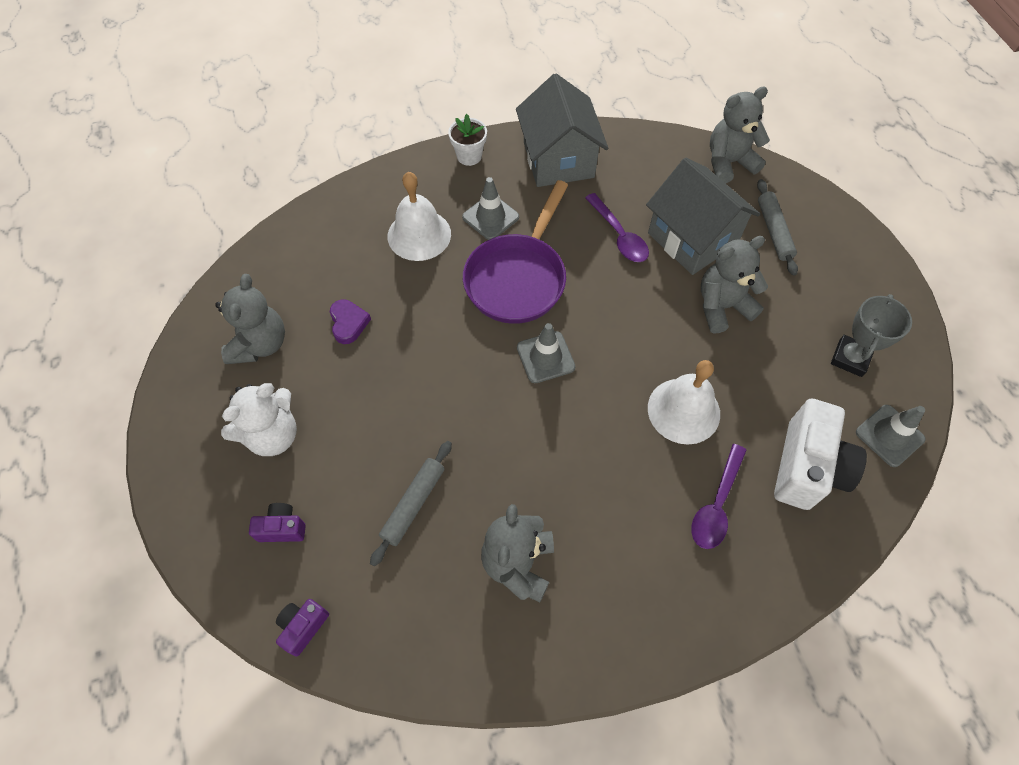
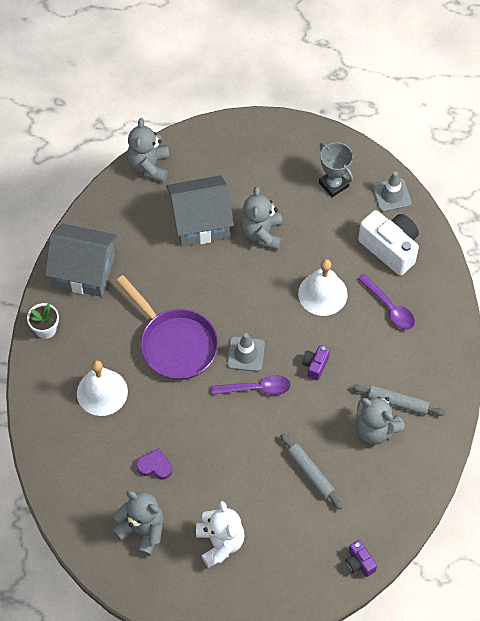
camera: 65 degrees left, 0 degrees up
purple camera [249,503,306,542] -> purple camera moved to [302,345,330,380]
grey traffic cone [462,177,519,240] -> none
purple spoon [585,193,649,262] -> purple spoon moved to [211,375,291,395]
grey rolling pin [757,179,798,276] -> grey rolling pin moved to [352,384,445,416]

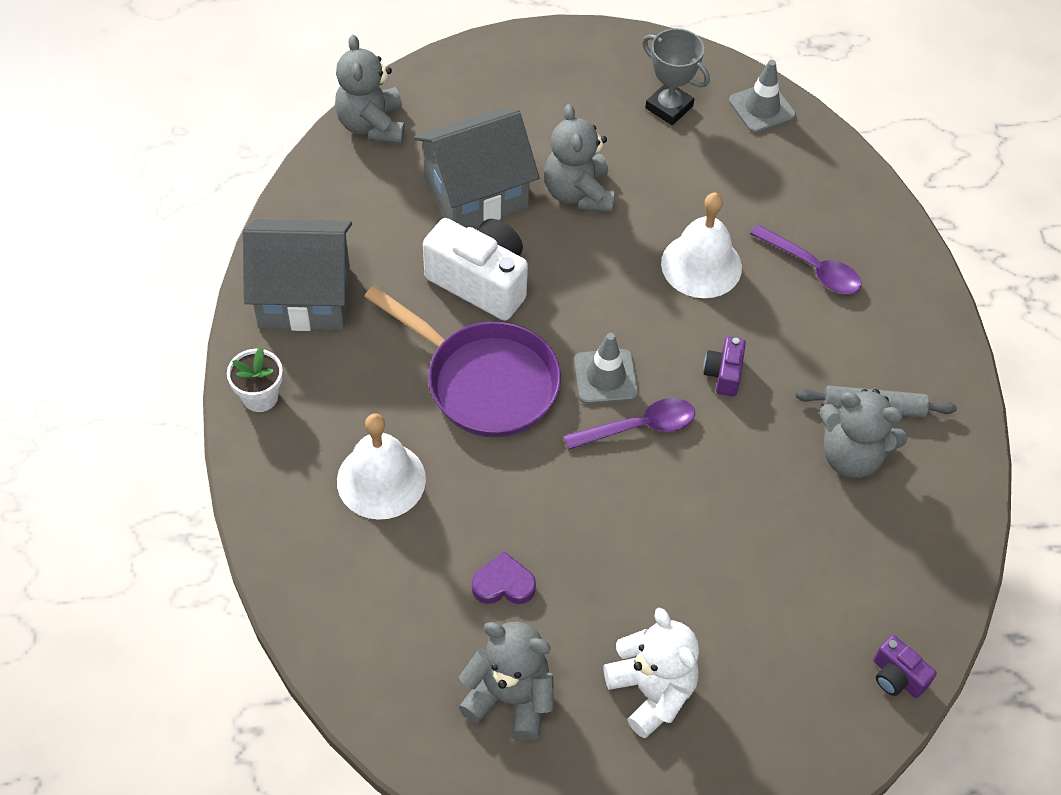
camera: 15 degrees left, 5 degrees down
grey rolling pin [280,434,343,510] -> none
white camera [358,210,419,276] -> white camera moved to [423,218,528,321]

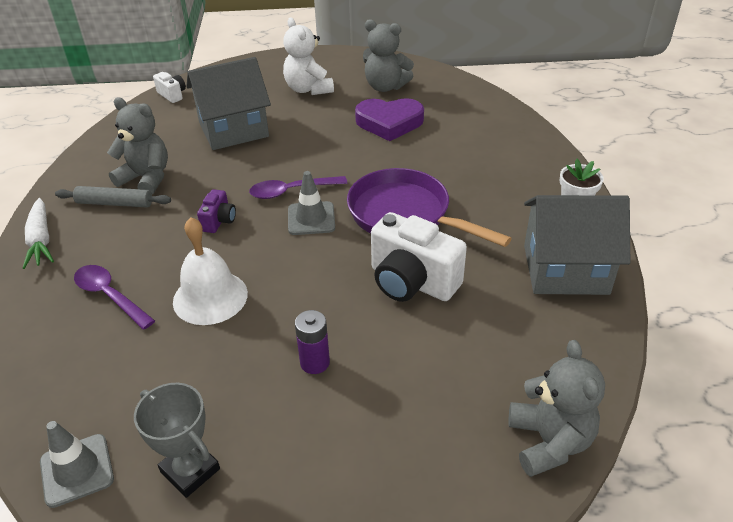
camera: 175 degrees left, 15 degrees down
white bell [337,414,426,520] -> none
grey house [414,109,540,228] -> grey house moved to [187,57,271,150]
purple heart [472,551,536,604] -> purple heart [355,98,424,141], size x1.77
grey teddy bear [544,104,614,212] -> purple battery [295,310,330,374]
purple camera [873,635,937,698] -> white camera [153,72,186,103]
none -> white carrot [23,198,54,269]

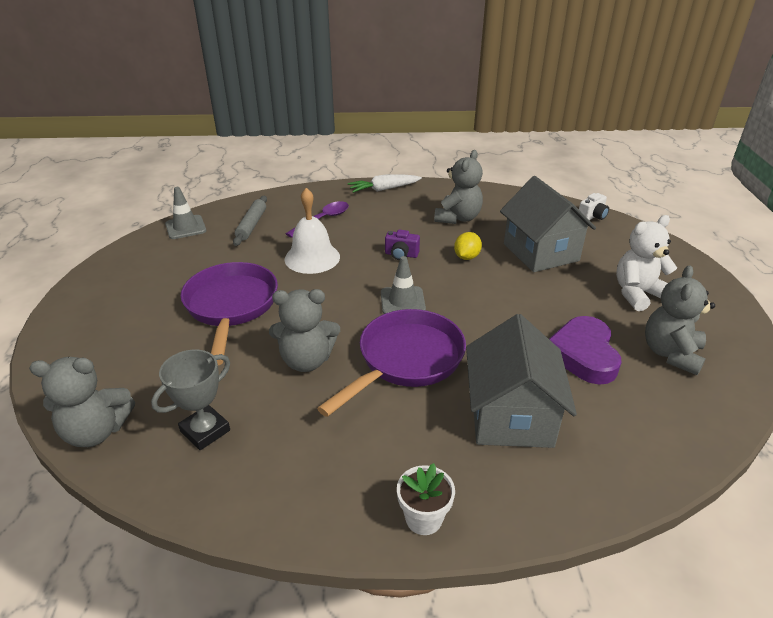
camera: 90 degrees right, 5 degrees down
grey rolling pin [55,186,171,208] -> grey rolling pin moved to [233,196,267,246]
grey trophy [134,383,220,498] -> grey trophy moved to [151,349,230,450]
purple spoon [249,176,347,199] -> none
purple battery [295,310,330,374] -> purple pan [181,262,278,365]
white camera [371,212,467,302] -> grey teddy bear [269,289,340,372]
grey house [524,195,630,295] -> grey house moved to [466,314,577,448]
none -> yellow lemon [454,232,482,260]

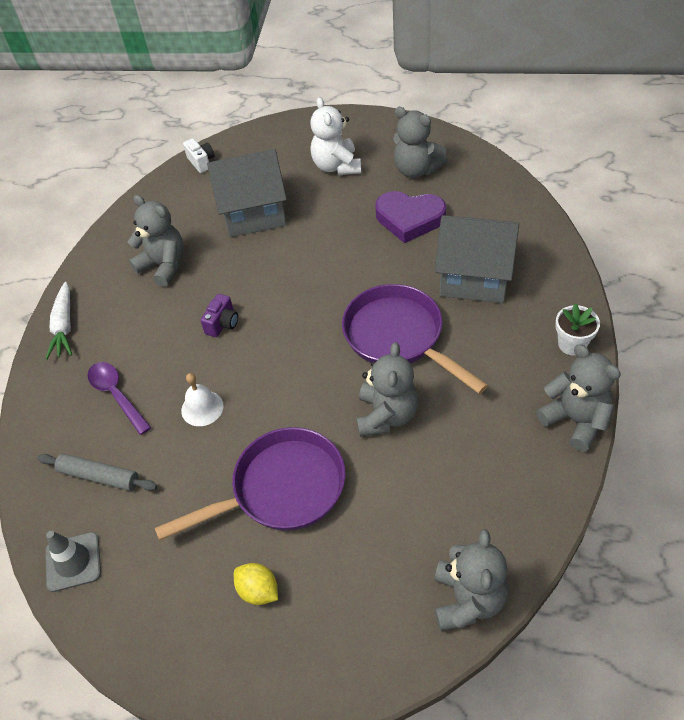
camera: 75 degrees left, 15 degrees up
grey trophy [151,349,230,450] -> none
purple pan [181,262,278,365] -> purple pan turned 150 degrees clockwise [155,427,346,541]
white bell [285,188,340,274] -> white bell [181,373,224,426], size x0.63
grey traffic cone [381,256,426,314] -> none
yellow lemon [454,232,482,260] -> yellow lemon moved to [234,563,278,605]
none -> grey teddy bear [536,344,621,452]

